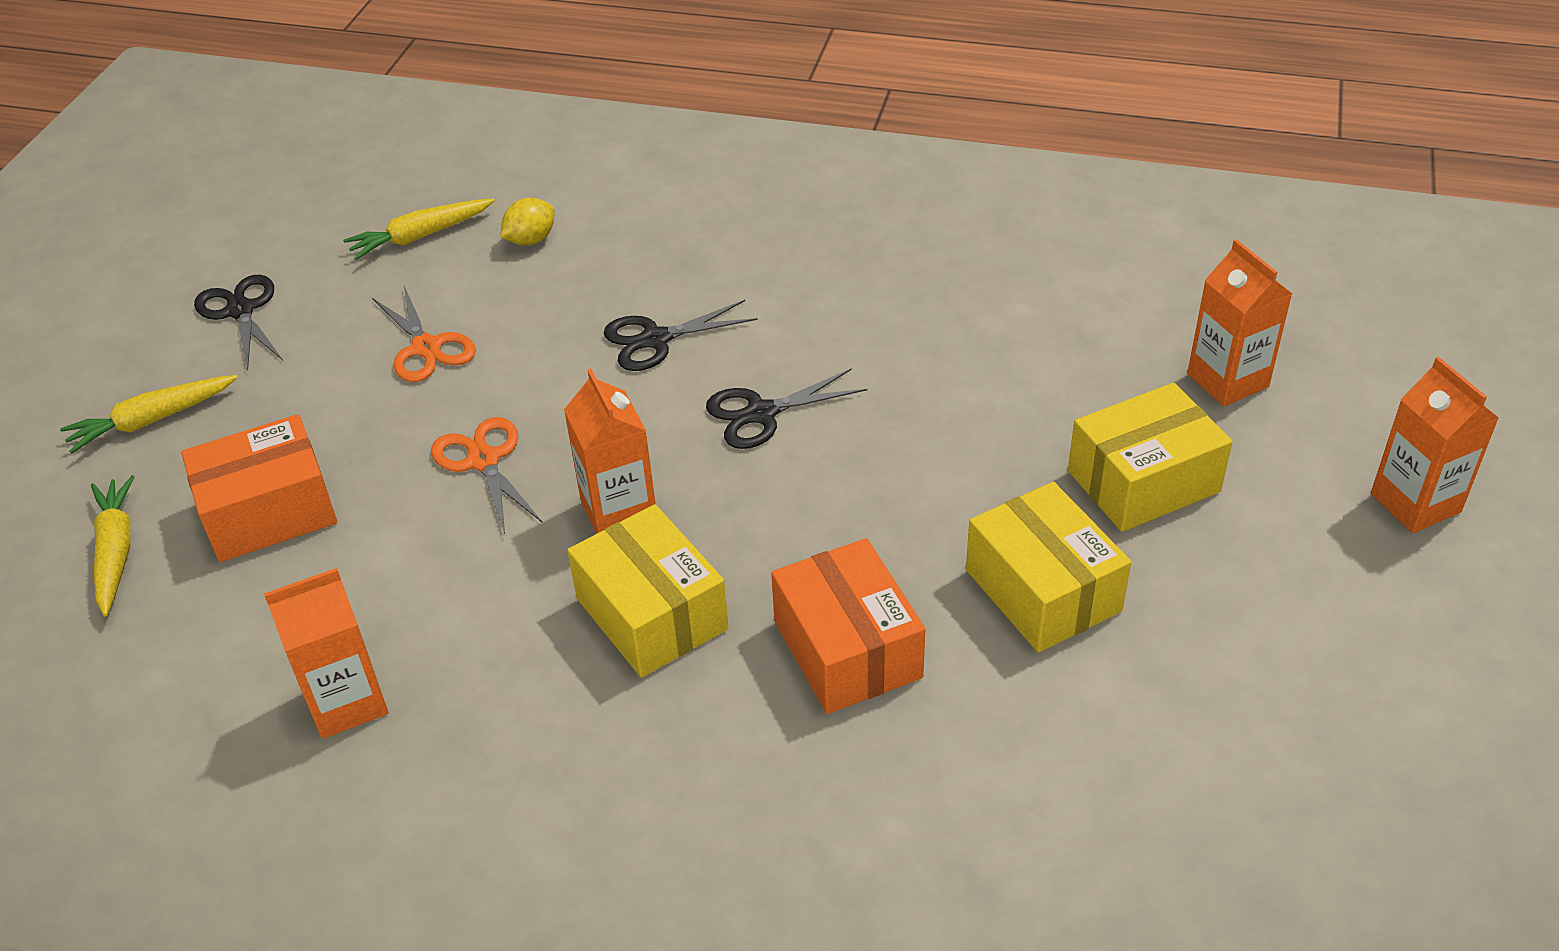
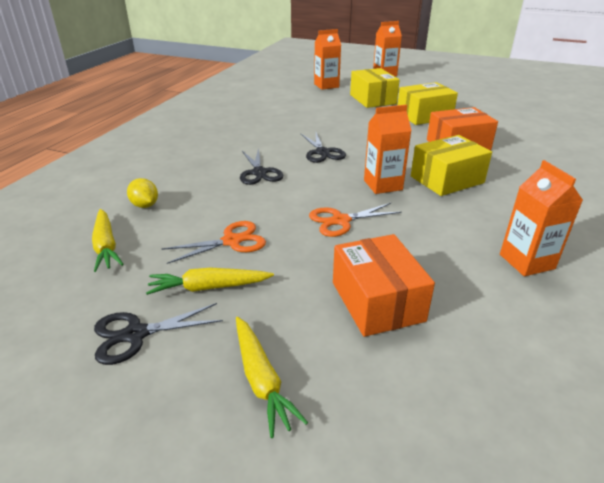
camera: 85 degrees left, 10 degrees down
yellow carrot [91,475,135,616] -> yellow carrot moved to [146,268,274,295]

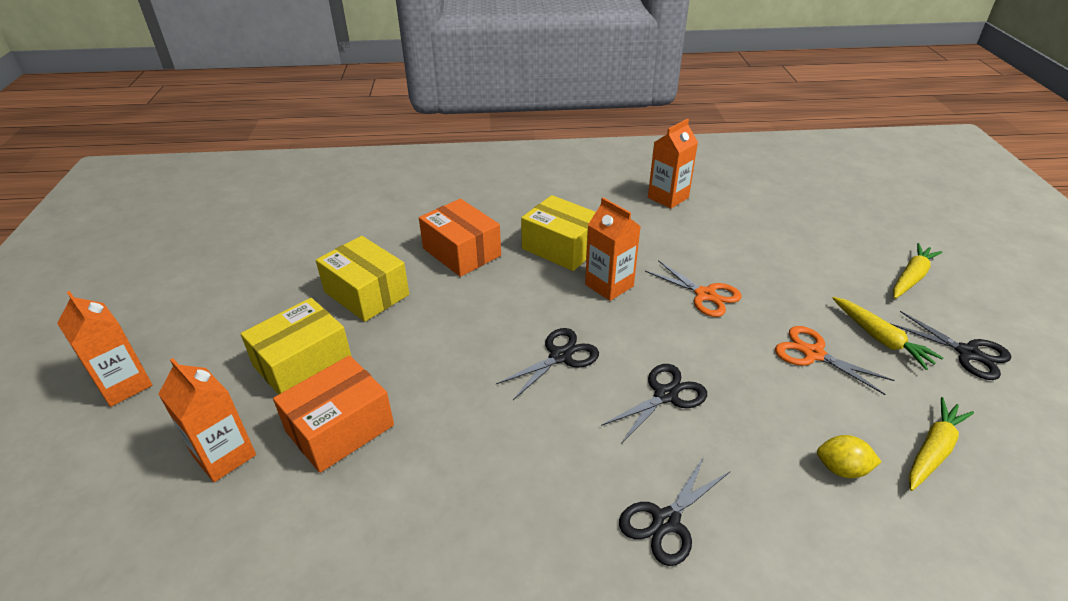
camera: 115 degrees left, 5 degrees up
yellow lemon [127,178,158,208] -> yellow lemon turned 75 degrees clockwise [817,435,881,478]
orange box [333,234,435,337] -> orange box moved to [273,355,394,473]
none -> black scissors [619,457,730,566]

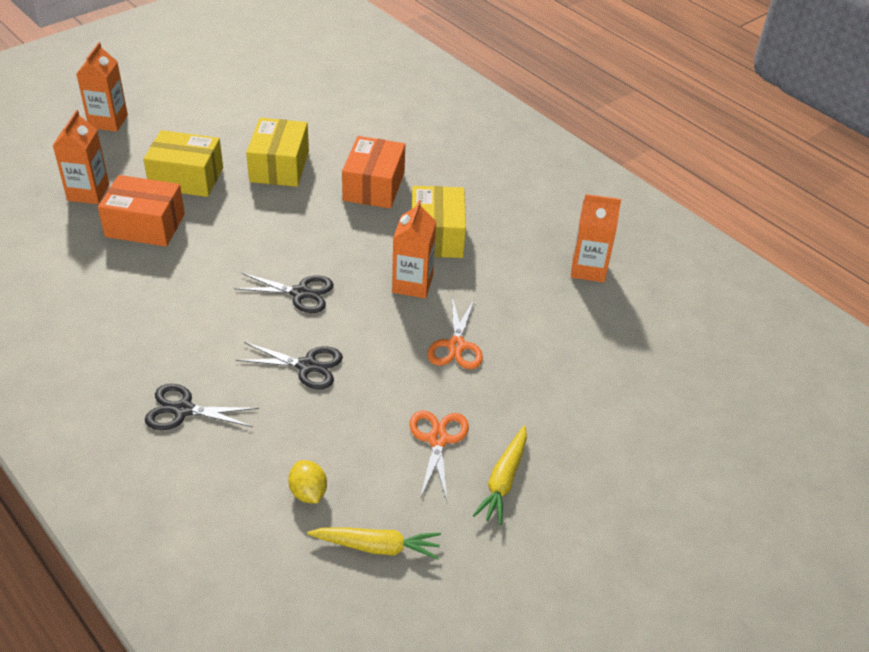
camera: 50 degrees right, 5 degrees up
black scissors [890,311,1011,380] -> none
yellow carrot [893,243,942,299] -> none

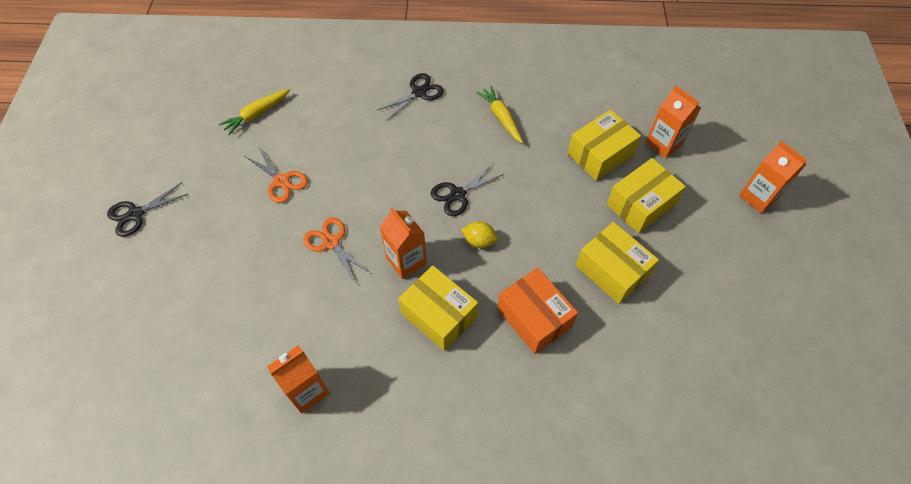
camera: 135 degrees right, 15 degrees up
orange box [98,175,185,247] -> yellow box [567,110,641,181]
black scissors [236,342,343,389] -> black scissors moved to [107,182,188,237]
yellow lemon [288,460,327,504] -> yellow lemon moved to [461,222,498,248]
yellow carrot [473,426,527,525] -> yellow carrot moved to [476,86,523,144]

